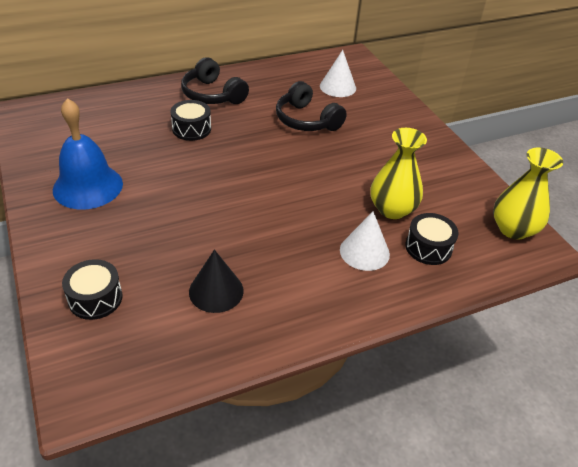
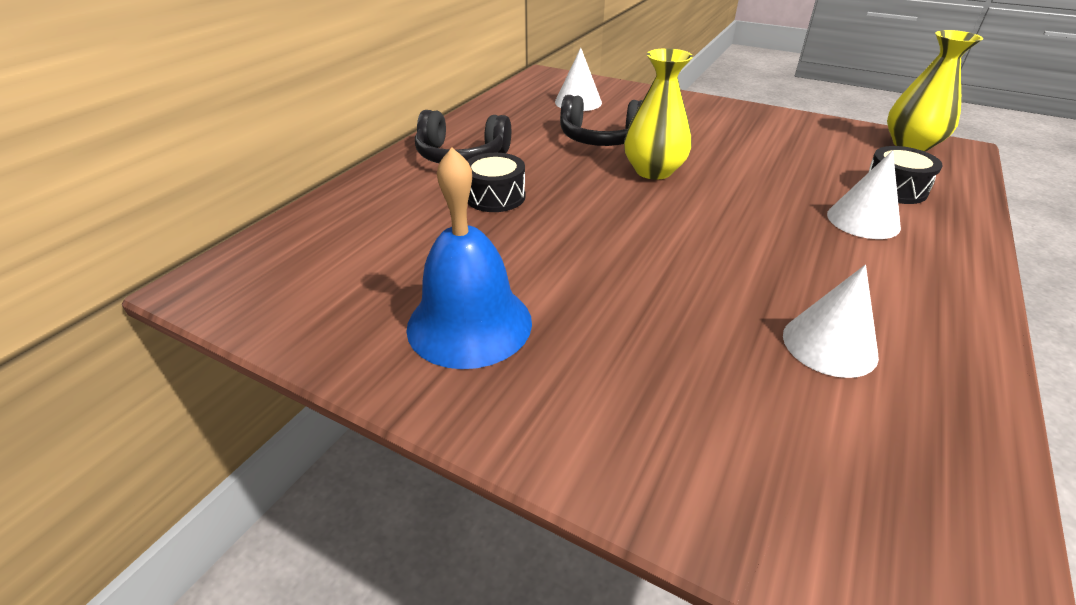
camera: 35 degrees left, 5 degrees down
black drum [62,259,123,320] -> none
black cone [189,250,244,313] -> white cone [783,265,879,378]
yellow vase [370,128,427,219] -> yellow vase moved to [624,48,693,180]

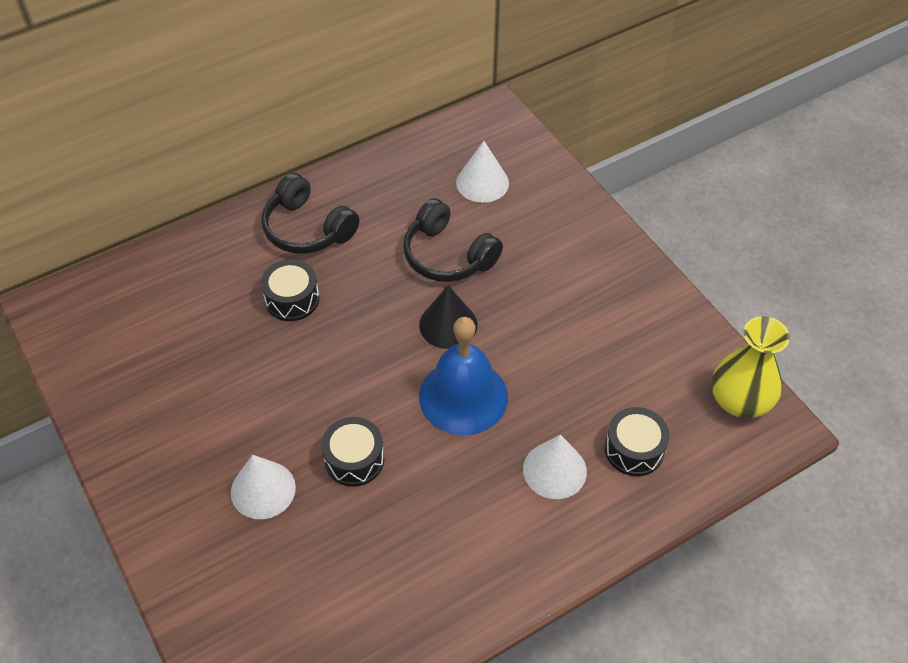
camera: 30 degrees right, 15 degrees up
blue bell [407,147,532,369] -> blue bell moved to [419,317,508,435]
yellow vase [624,48,693,180] -> black cone [419,285,478,349]
white cone [783,265,879,378] -> white cone moved to [231,455,296,519]
none -> black drum [321,417,384,487]

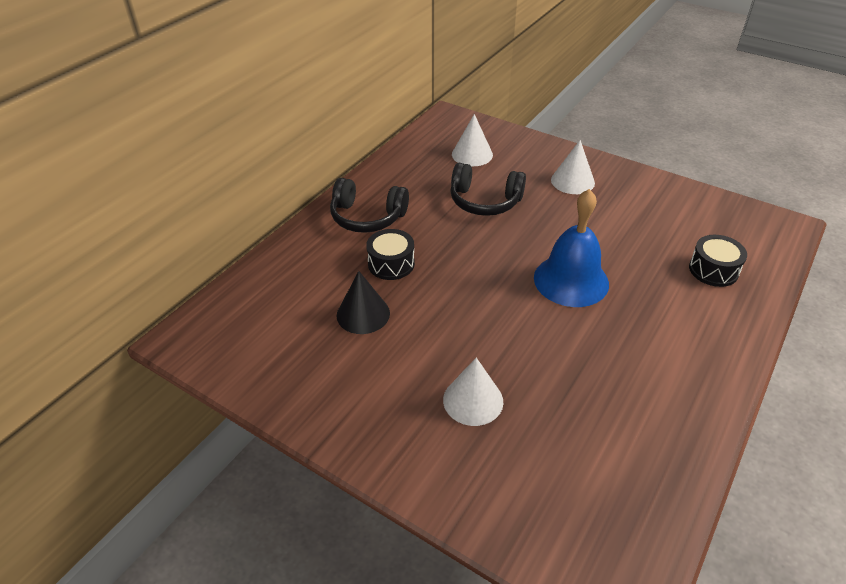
camera: 25 degrees left, 10 degrees down
black drum [321,417,384,487] -> none
black cone [419,285,478,349] -> black cone moved to [337,271,390,334]
white cone [523,435,587,499] -> white cone moved to [551,140,595,194]
yellow vase [712,316,790,418] -> none

